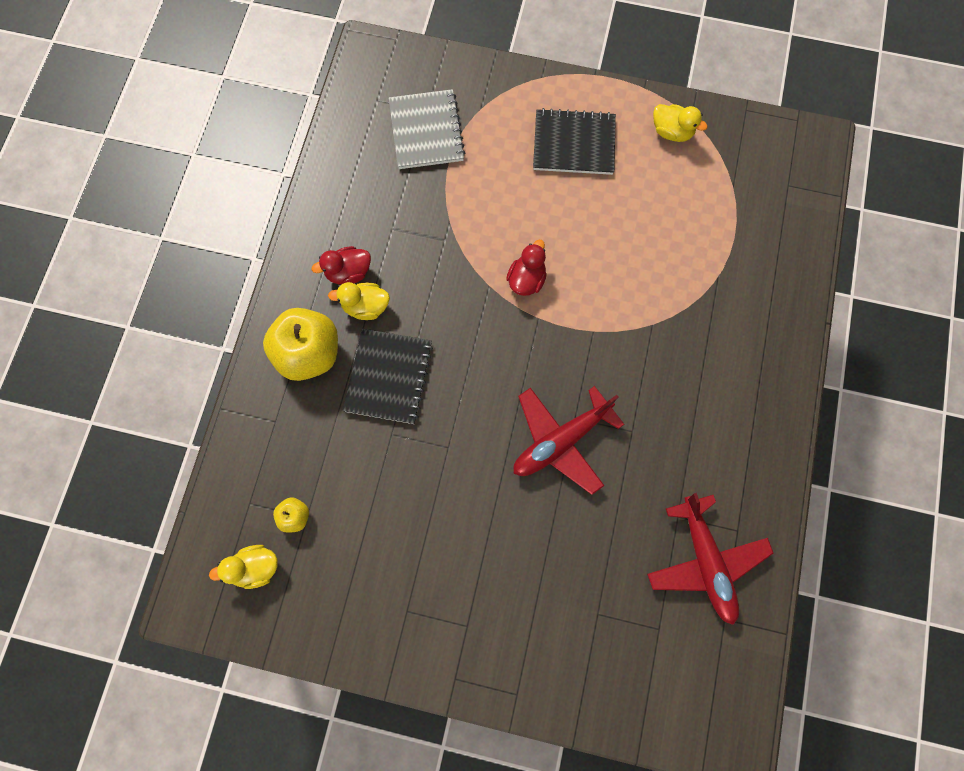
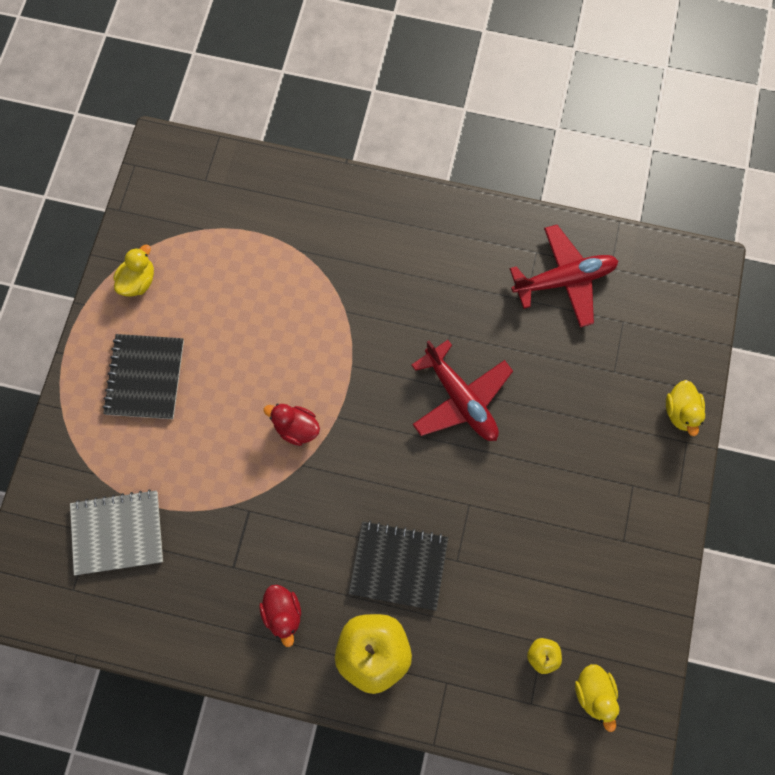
camera: 90 degrees left, 0 degrees up
yellow duck [328,282,390,320] -> yellow duck moved to [666,380,705,436]

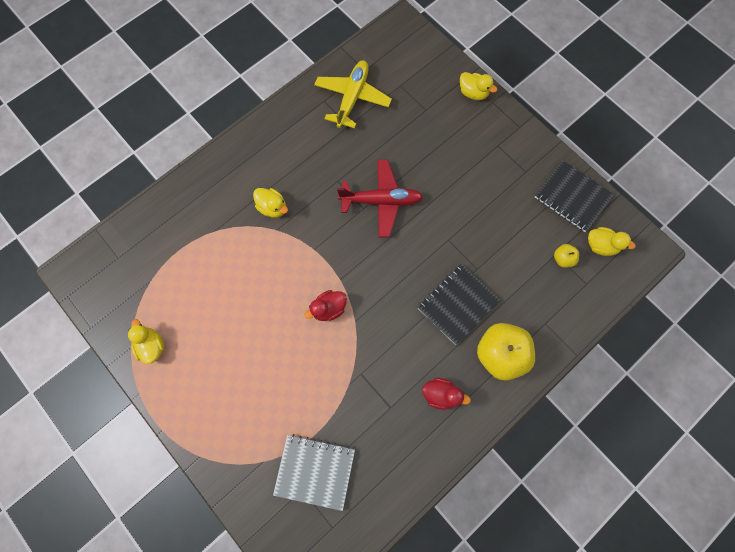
camera: 55 degrees left, 0 degrees up
grey notebook [70,489,163,576] -> grey notebook turned 75 degrees clockwise [273,434,355,511]
black notebook [103,334,184,419] -> black notebook moved to [535,160,614,232]
red plane [510,225,618,327] -> yellow plane [314,60,392,128]
none -> yellow duck [253,188,288,218]

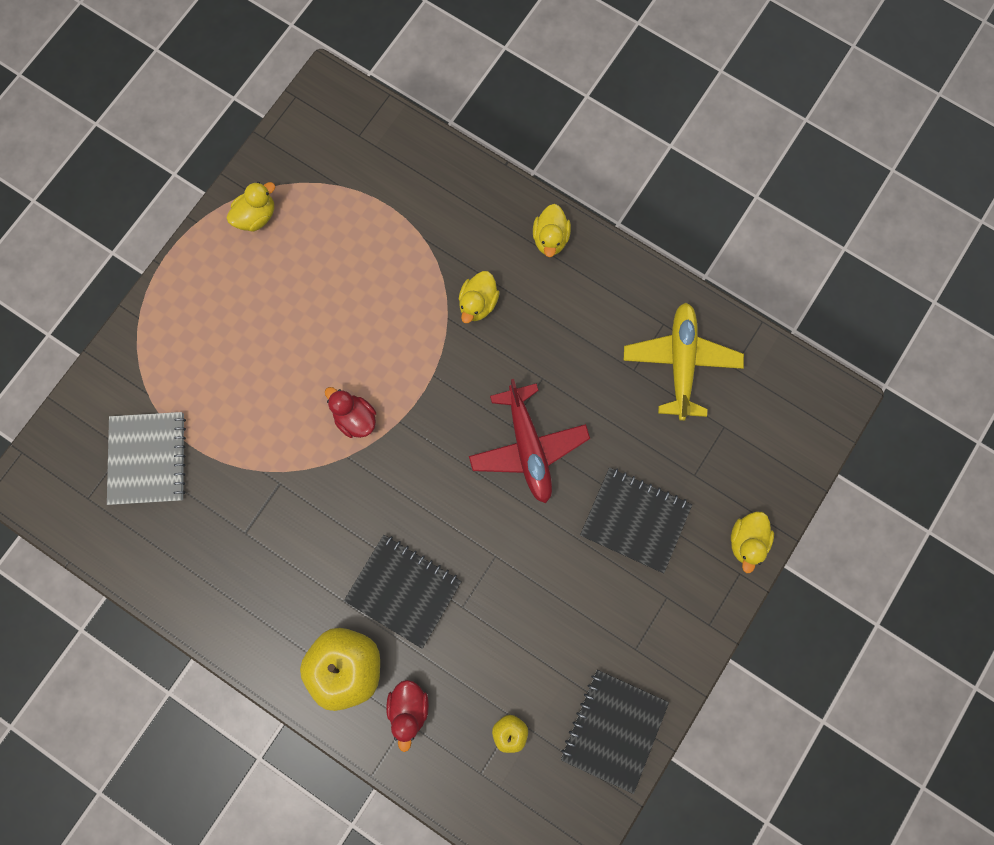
camera: 75 degrees right, 5 degrees up
yellow plane [314,60,392,128] -> yellow plane turned 90 degrees counterclockwise [624,302,744,421]
red duck [422,378,471,410] -> red duck moved to [386,680,429,752]
yellow duck [588,227,636,256] -> yellow duck moved to [533,204,571,257]
none -> black notebook [580,468,692,573]

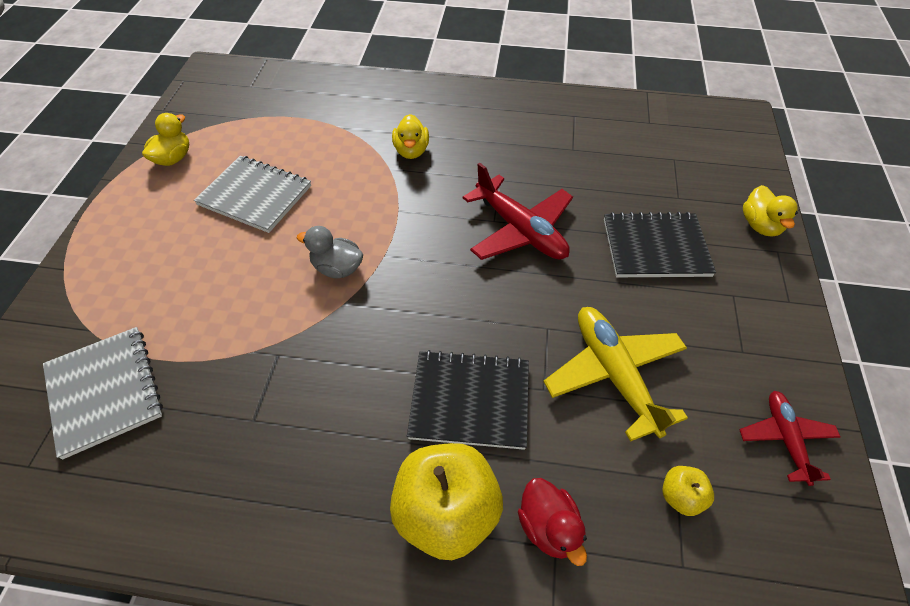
camera: 25 degrees left, 25 degrees down
red duck [325,387,376,438] -> grey duck [297,226,363,278]
yellow duck [533,204,571,257] -> none
black notebook [561,670,669,794] -> red plane [739,391,841,486]
yellow plane [624,302,744,421] -> yellow plane moved to [543,307,688,442]
none -> grey notebook [194,156,311,233]

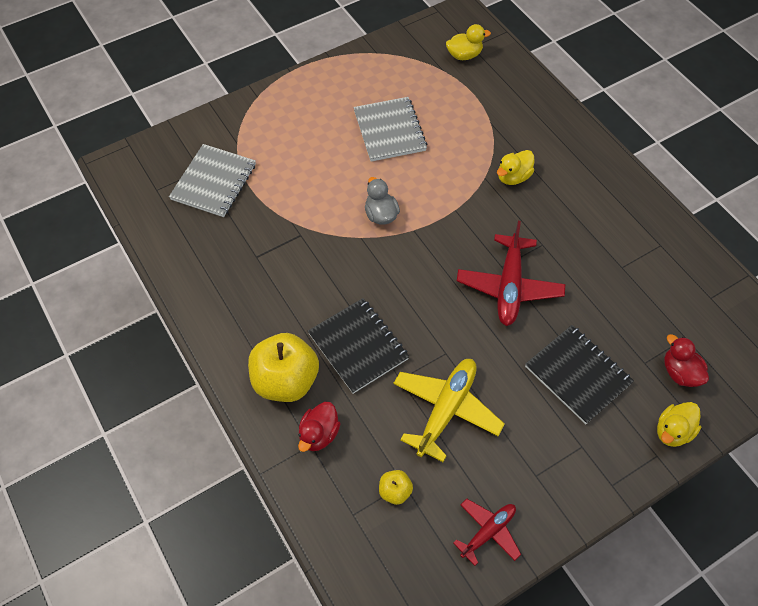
camera: 50 degrees right, 5 degrees up
yellow duck [142,113,189,166] -> yellow duck moved to [446,24,491,60]
none -> red duck [664,334,709,387]

